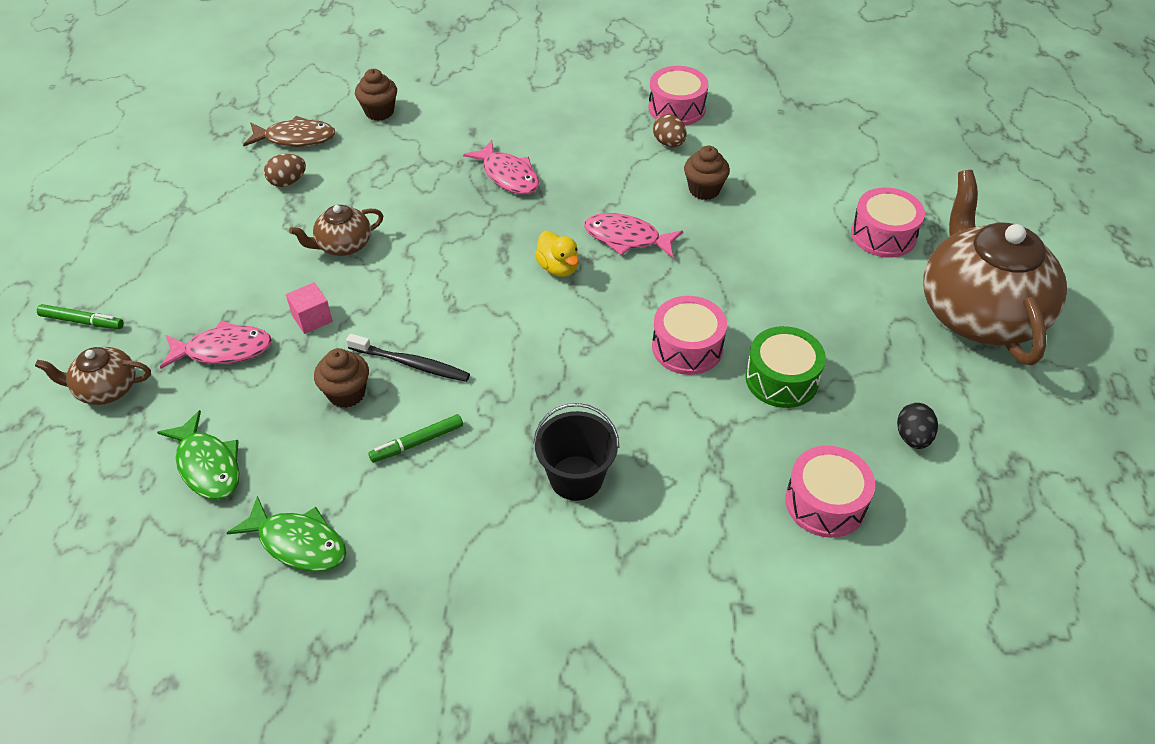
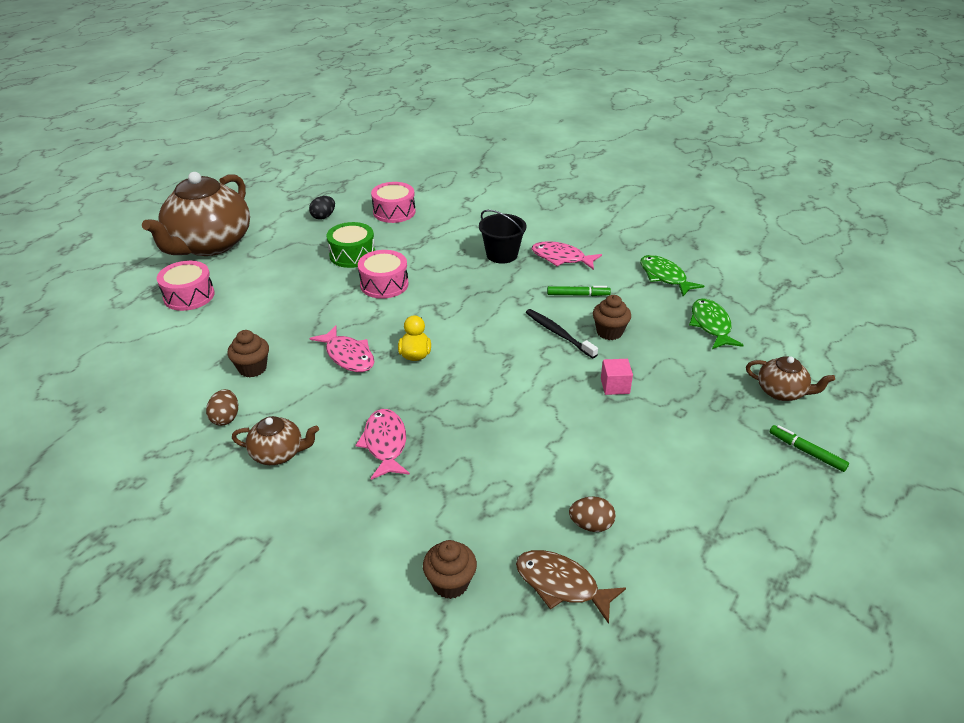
camera: 150 degrees left, 10 degrees down
pink fish [160,320,272,369] -> pink fish moved to [532,241,602,270]
brown teapot [289,205,383,256] -> brown teapot moved to [232,416,319,465]
pink drum [649,66,709,126] -> none

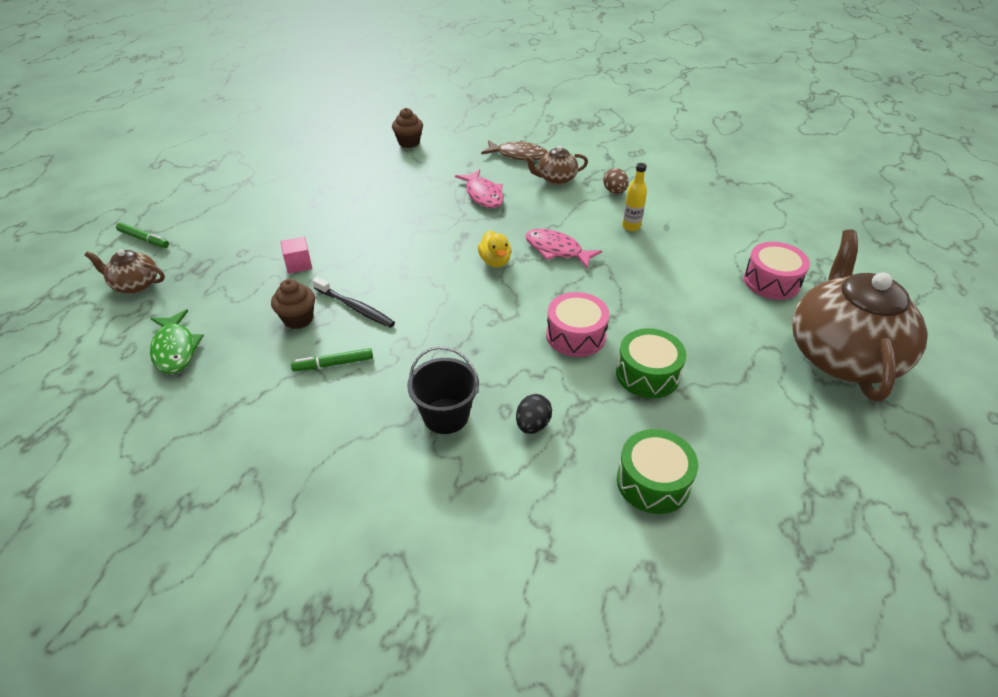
camera: 165 degrees right, 5 degrees up
brown cupcake [227,330,269,377] -> yellow bottle [622,163,647,231]
black egg [309,196,335,220] -> black egg moved to [516,394,552,434]
pink drum [371,182,416,223] -> green drum [617,429,698,514]
brown fish [516,550,626,624] -> brown fish moved to [481,140,548,160]
pink fish [532,241,602,270] -> none
brown egg [569,497,616,532] -> none
green fish [640,255,704,296] -> none

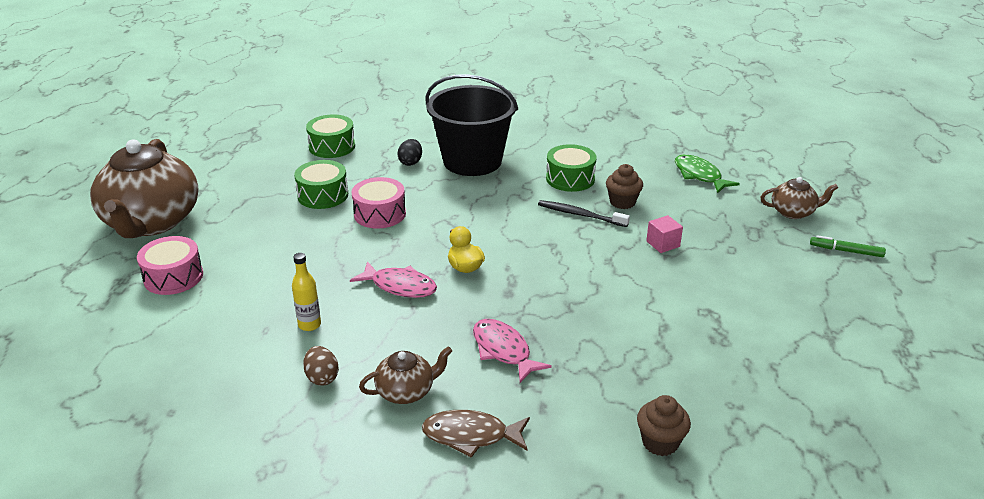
camera: 170 degrees right, 10 degrees down
green marker [291,348,373,371] -> green drum [546,144,597,192]
black bucket [407,346,479,434] -> black bucket [426,74,518,176], size x1.81

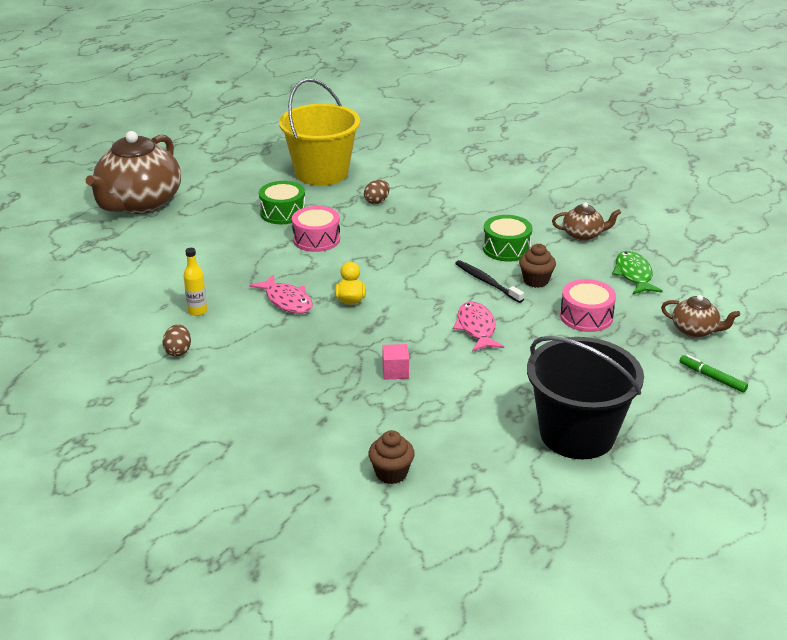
camera: 25 degrees right, 0 degrees up
pink drum [137,236,203,295] -> pink drum moved to [560,279,616,332]
green drum [306,115,355,158] -> yellow bucket [279,79,360,186]
brown teapot [359,346,452,404] -> brown teapot moved to [552,203,621,241]
black egg [397,139,422,166] -> brown egg [364,180,390,204]
brown fish [422,410,530,458] -> none
black bucket [426,74,518,176] -> black bucket moved to [527,336,644,459]
pink fish [473,319,552,383] -> pink fish moved to [453,301,504,352]
pink cube [646,215,683,253] -> pink cube moved to [382,344,409,380]

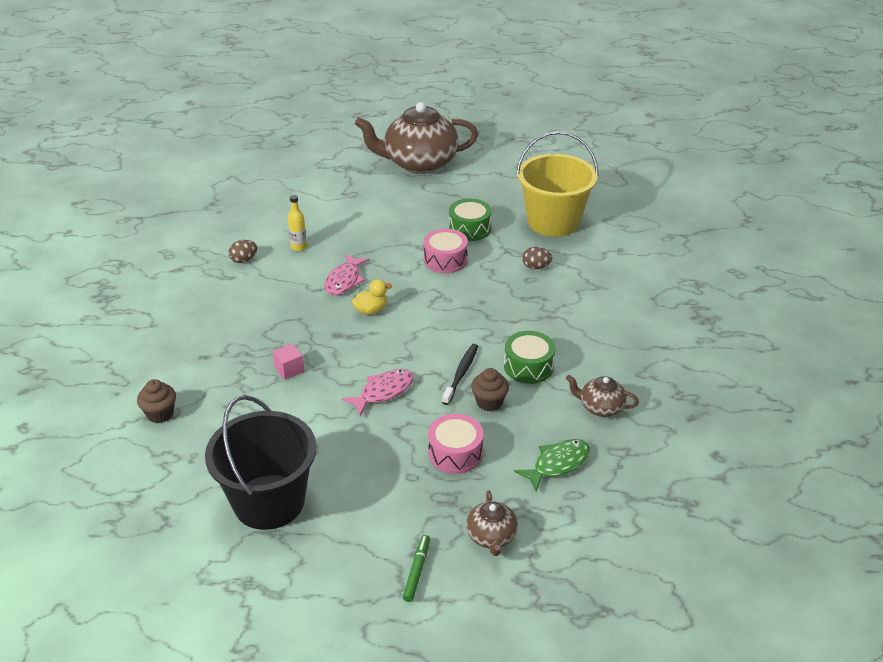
camera: 60 degrees right, 5 degrees up
brown teapot [552,203,621,241] -> brown teapot turned 135 degrees clockwise [566,375,639,417]

